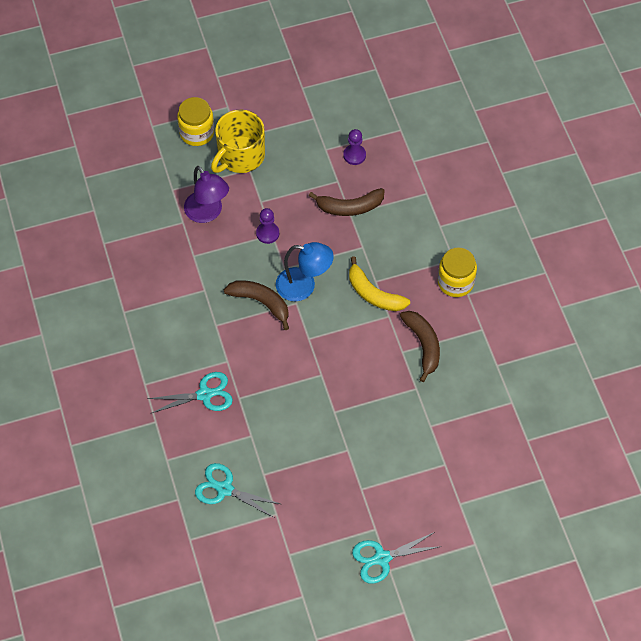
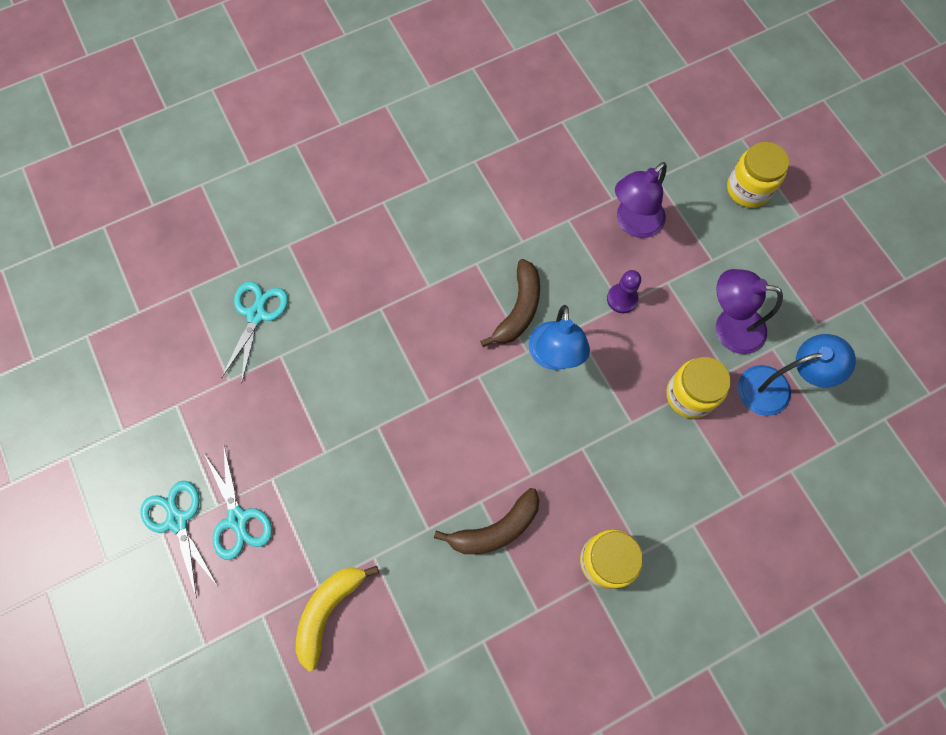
camera: 80 degrees right, 10 degrees up
turquoise scissors [147,372,233,414] -> turquoise scissors moved to [204,446,272,560]
yellow mug [211,110,265,173] -> none
brown banana [308,188,385,216] -> yellow jar [666,357,731,418]
purple pawn [343,129,366,165] -> blue lamp [738,334,856,416]
yellow banana [349,256,410,311] -> yellow banana moved to [296,566,379,672]
none -> purple lamp [716,269,783,354]

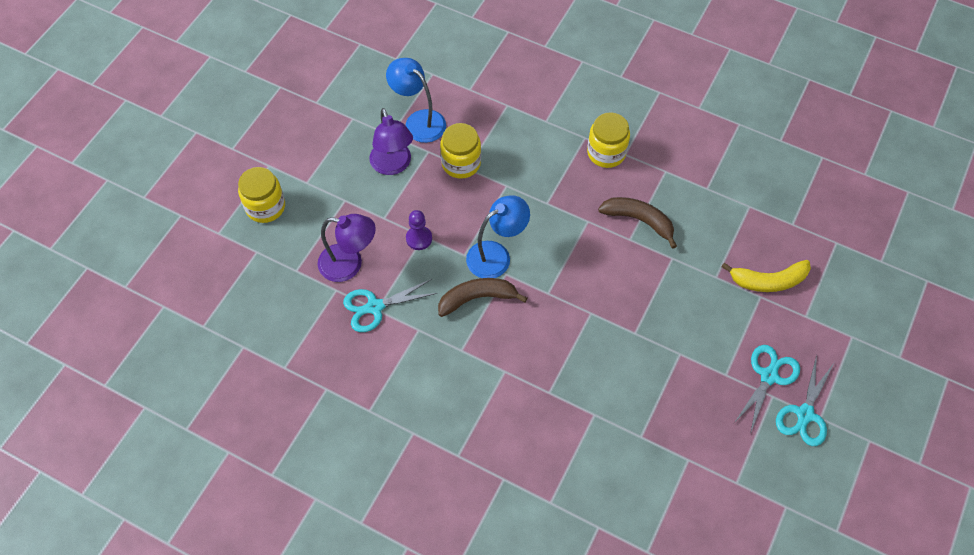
camera: 125 degrees left, 10 degrees down
turquoise scissors [222,281,288,381] -> turquoise scissors moved to [343,279,438,332]

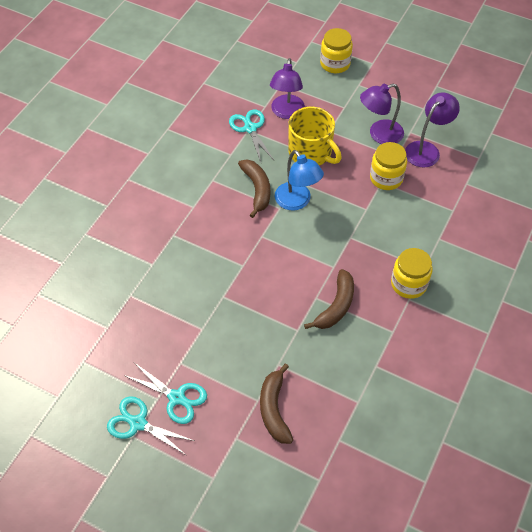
camera: 90 degrees right, 5 degrees down
blue lamp [386,58,446,143] -> purple lamp [405,92,460,168]
purple pawn [406,210,432,250] -> yellow mug [288,107,342,165]
yellow banana [721,260,811,292] -> brown banana [260,363,293,444]

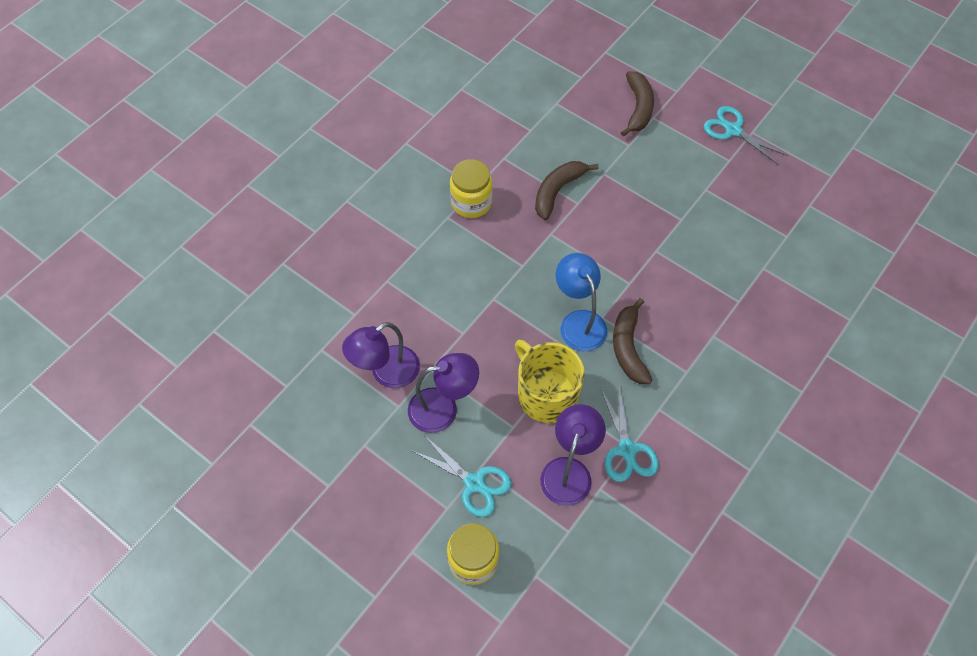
camera: 170 degrees left, 5 degrees up
turquoise scissors [107,396,194,456] -> turquoise scissors moved to [413,435,511,517]
yellow jar [370,142,407,190] -> none

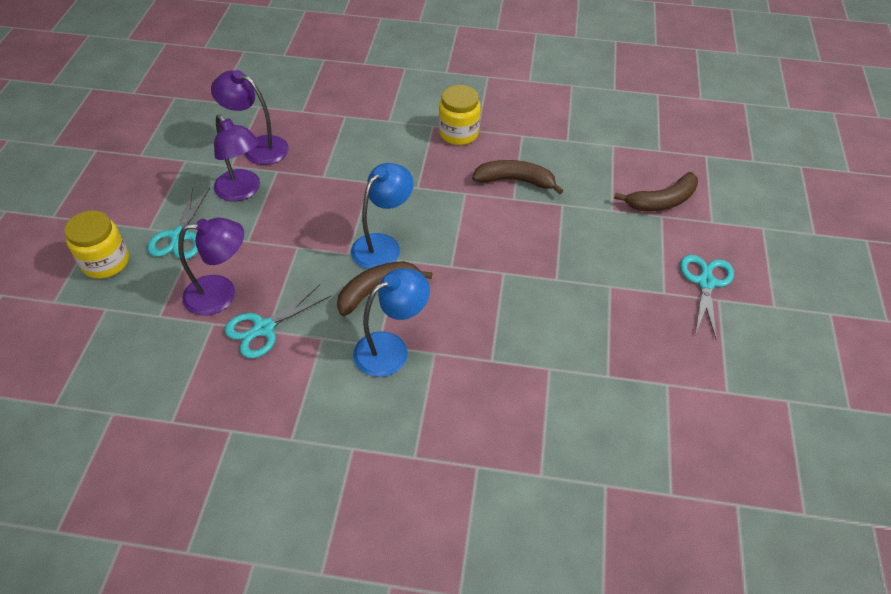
camera: 60 degrees right, 10 degrees down
yellow mug [515,340,585,423] -> none
none -> blue lamp [353,268,430,377]

